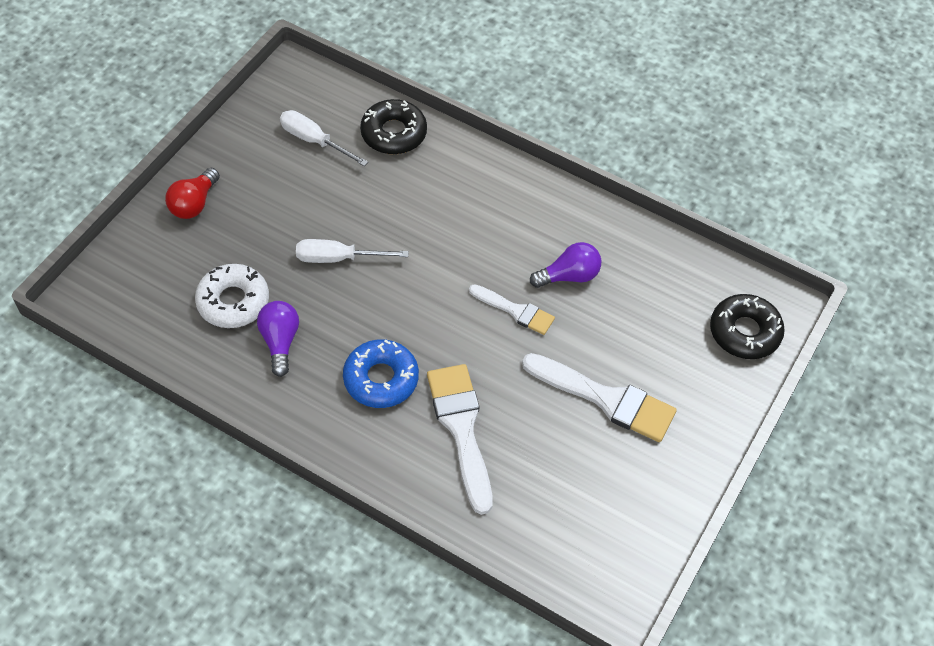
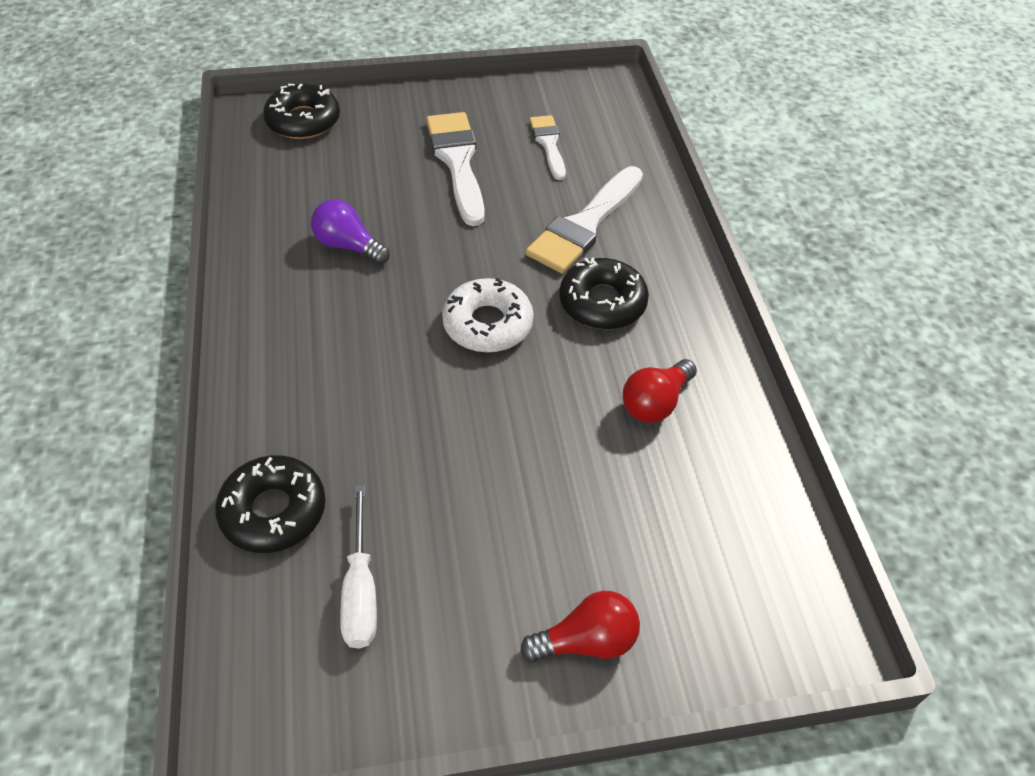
camera: 130 degrees left, 5 degrees down
white donut [195,264,269,328] -> white donut moved to [442,278,534,352]
purple light bulb [257,301,299,377] -> red light bulb [623,359,697,423]
white screwdriver [296,239,409,263] -> none
blue donut [343,339,419,408] -> black donut [559,258,649,329]
white brush [469,284,555,335] -> white brush moved to [529,115,566,180]

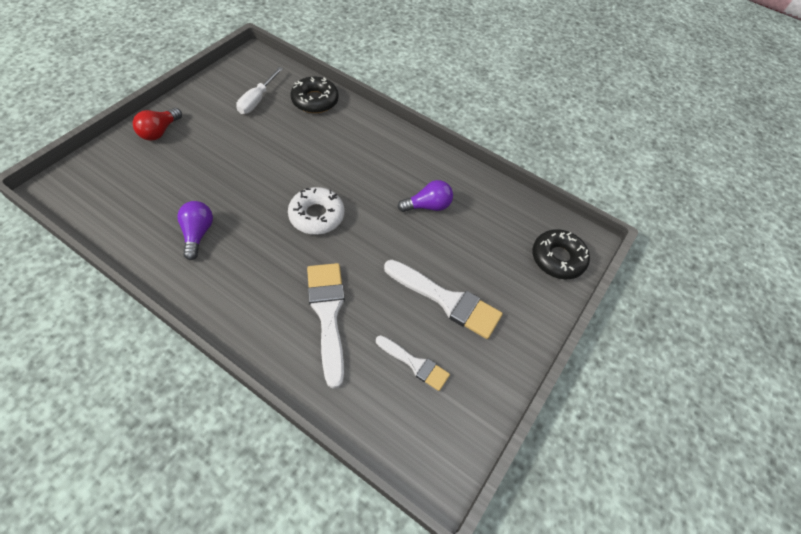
camera: 130 degrees right, 5 degrees up
white screwdriver [340,485,377,649] -> white screwdriver turned 105 degrees counterclockwise [236,67,283,114]
black donut [559,258,649,329] -> none
red light bulb [623,359,697,423] -> purple light bulb [177,201,213,260]

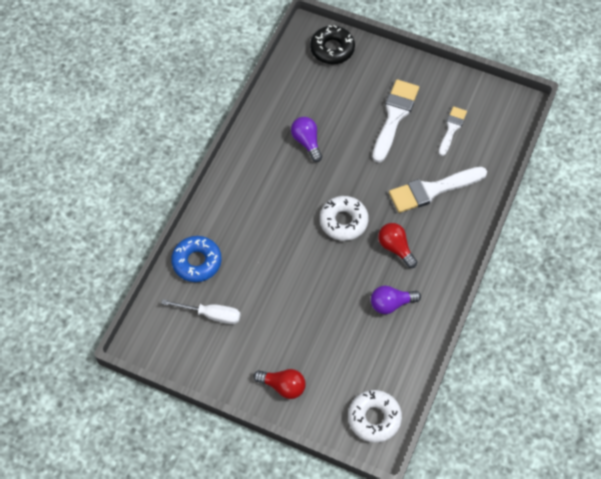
camera: 95 degrees left, 5 degrees up
black donut [291,77,339,113] -> blue donut [171,236,222,282]
none -> white donut [348,390,402,443]
none -> red light bulb [378,223,417,268]

